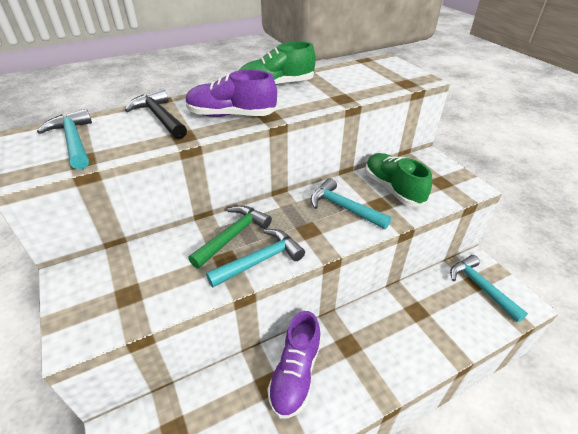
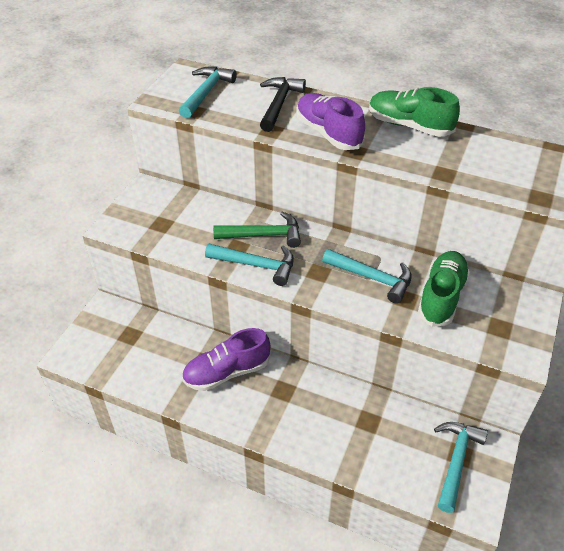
camera: 50 degrees right, 5 degrees up
turquoise hammer [310,178,391,229] -> turquoise hammer turned 120 degrees clockwise [322,249,412,304]

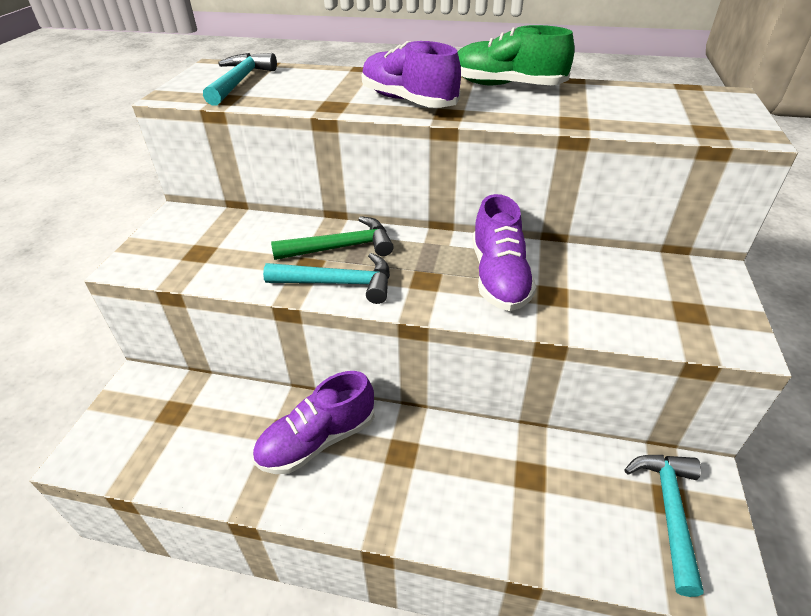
camera: 10 degrees left, 5 degrees down
black hammer [260,77,306,132] -> none
turquoise hammer [322,249,412,304] -> purple shoe [472,194,536,311]
green shoe [418,251,470,327] -> none

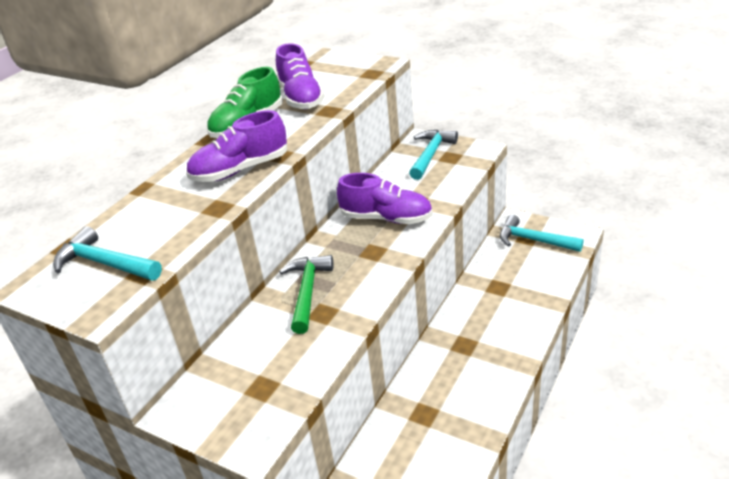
camera: 70 degrees left, 5 degrees down
purple shoe [252,371,375,474] -> purple shoe moved to [276,43,324,109]
turquoise hammer [263,253,390,304] -> turquoise hammer moved to [409,130,458,180]

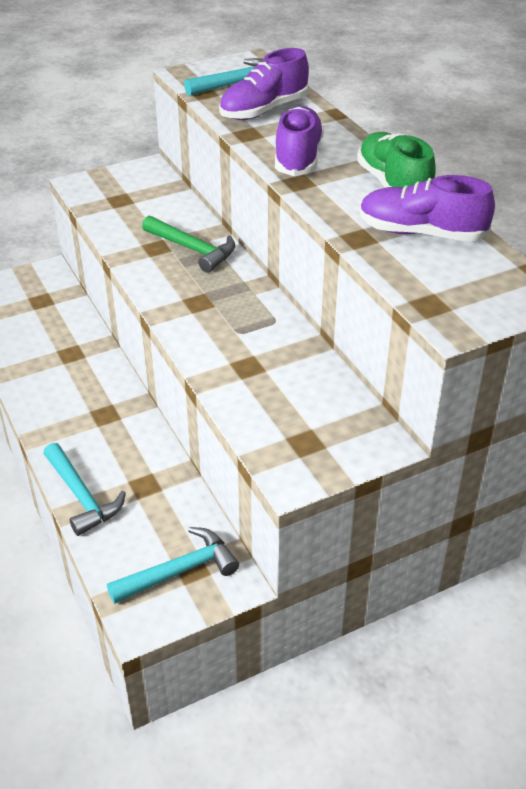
camera: 120 degrees right, 5 degrees up
purple shoe [337,173,433,224] -> purple shoe moved to [219,48,309,120]
turquoise hammer [409,130,458,180] -> turquoise hammer moved to [43,443,126,536]

